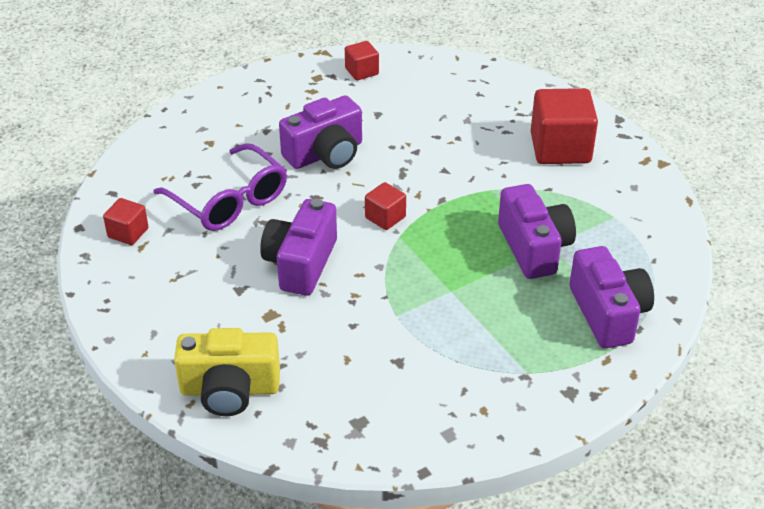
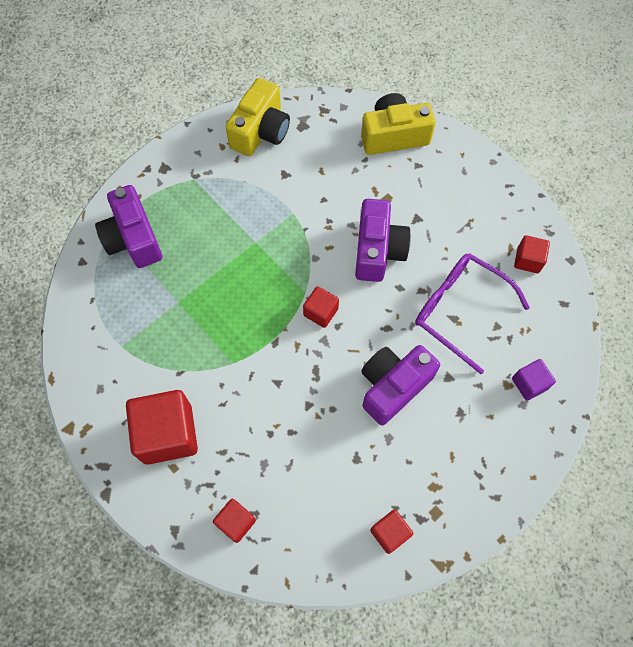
camera: 170 degrees right, 25 degrees up
purple camera [498,184,576,279] -> none
none -> red cube [213,499,256,543]
none -> yellow camera [226,78,290,156]
none -> purple cube [512,359,556,401]

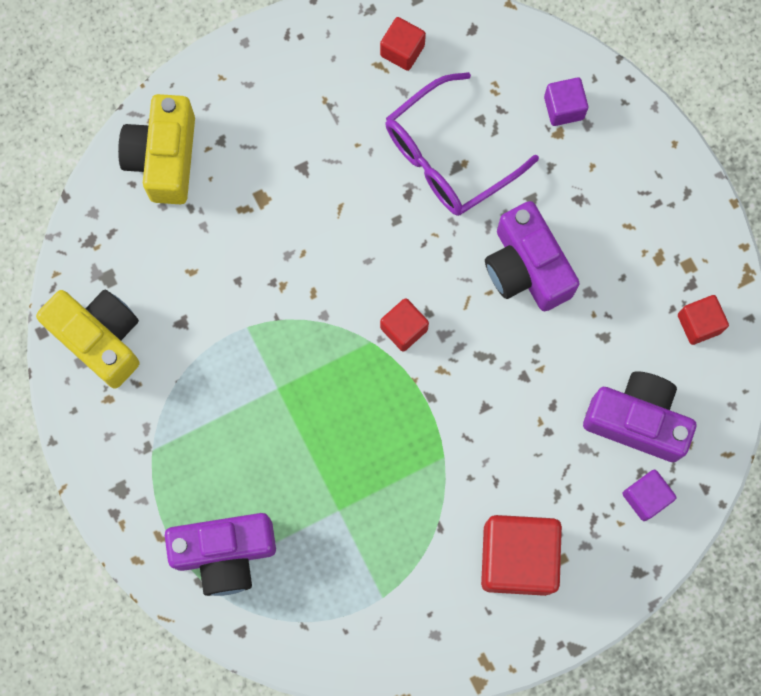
camera: 75 degrees left, 10 degrees up
red cube [213,499,256,543] -> purple cube [623,470,676,521]
purple camera [355,199,411,282] -> purple camera moved to [583,371,696,462]

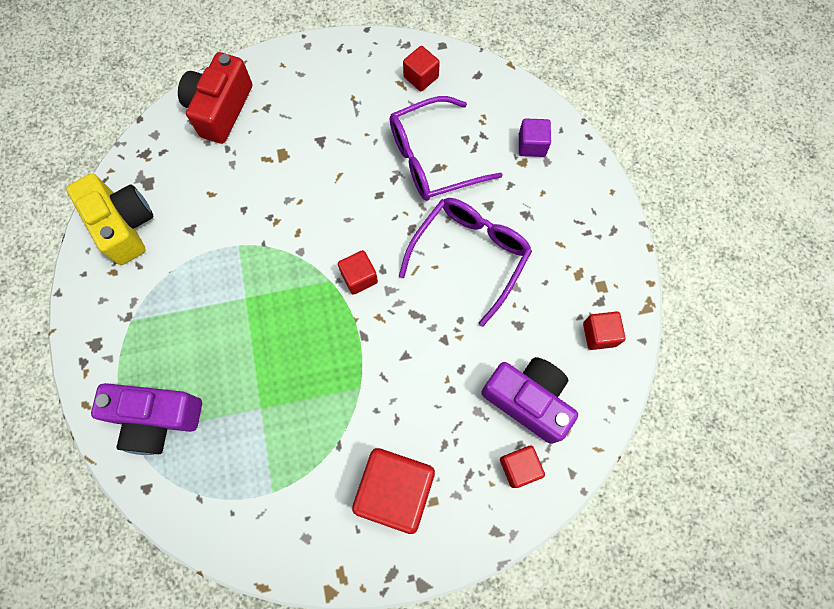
camera: 15 degrees right, 5 degrees down
yellow camera [118,94,195,204] -> red camera [178,52,252,144]
purple camera [485,201,579,311] -> purple glasses [399,198,532,327]
purple cube [623,470,676,521] -> red cube [500,445,545,488]

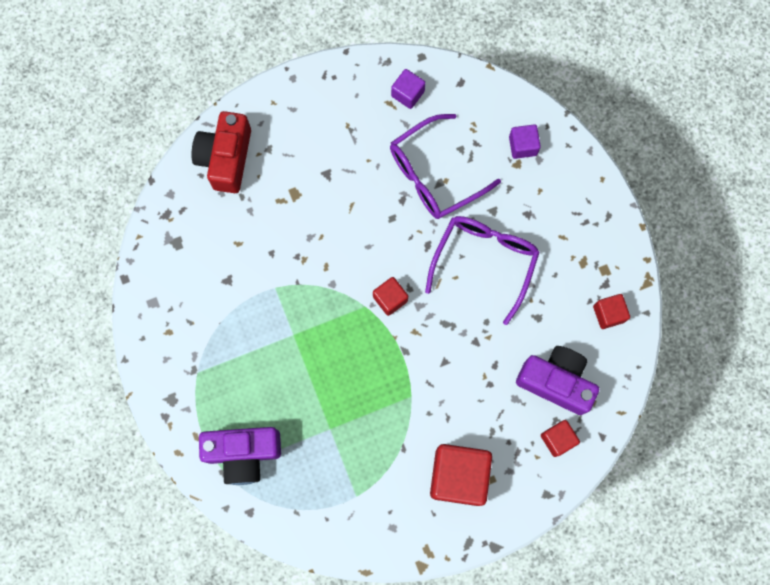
camera: 10 degrees left, 5 degrees up
yellow camera [66,173,154,265] -> none
red cube [403,46,440,91] -> purple cube [391,69,425,109]

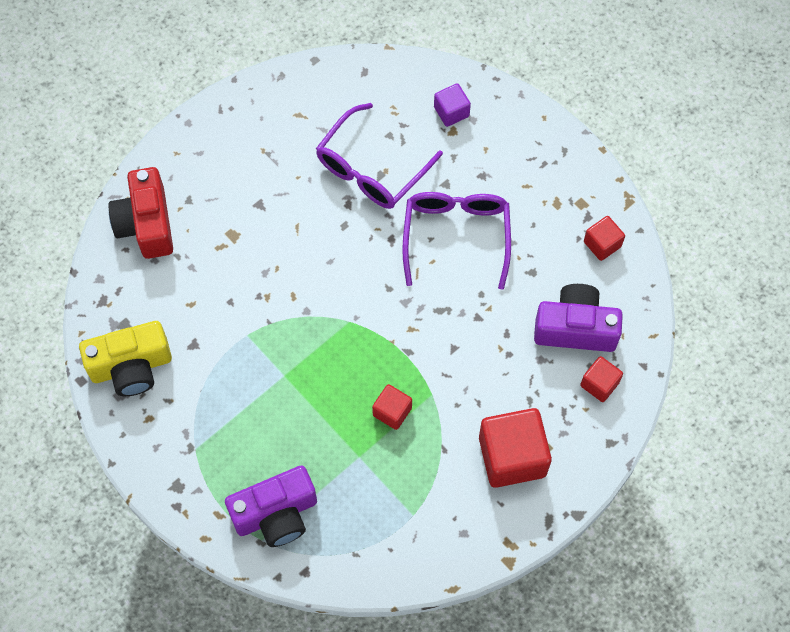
camera: 20 degrees left, 10 degrees down
red cube [373,277,408,316] -> red cube moved to [372,384,412,430]
purple cube [391,69,425,109] -> none
none -> yellow camera [79,321,172,396]

